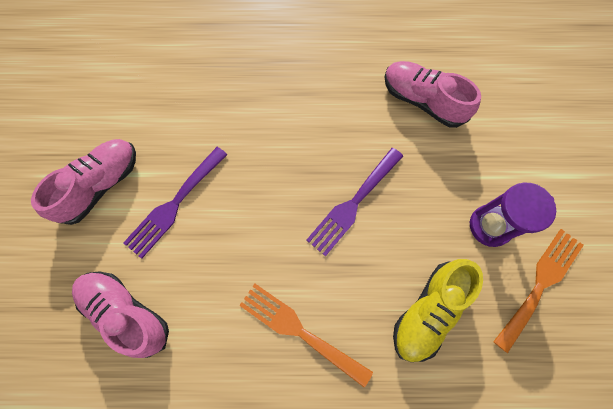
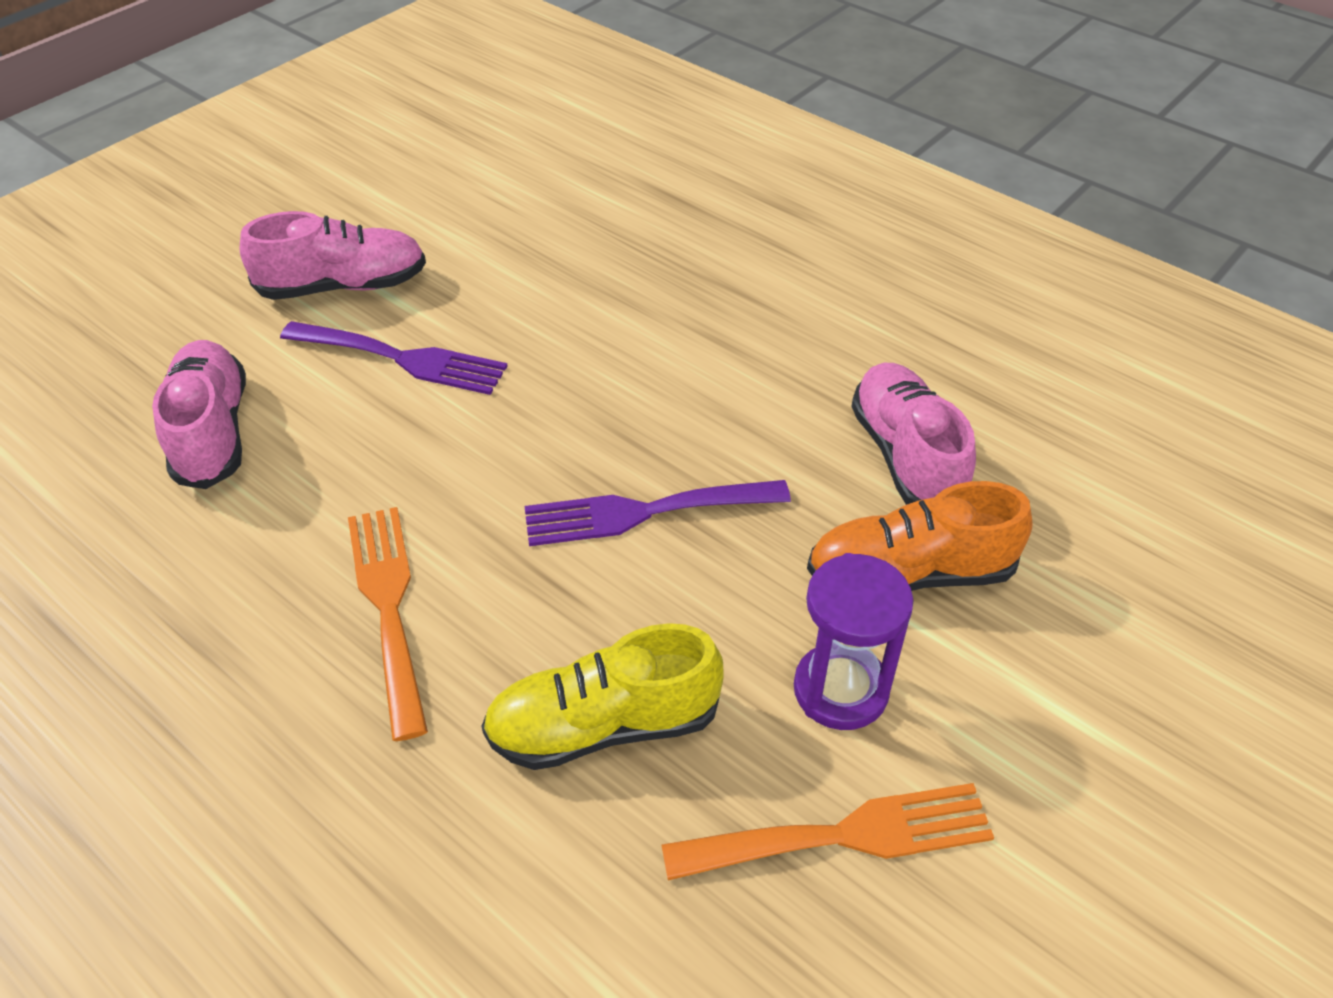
camera: 40 degrees right, 25 degrees down
purple fork [123,147,228,259] -> purple fork turned 150 degrees counterclockwise [280,321,508,395]
none -> orange shoe [807,481,1033,591]

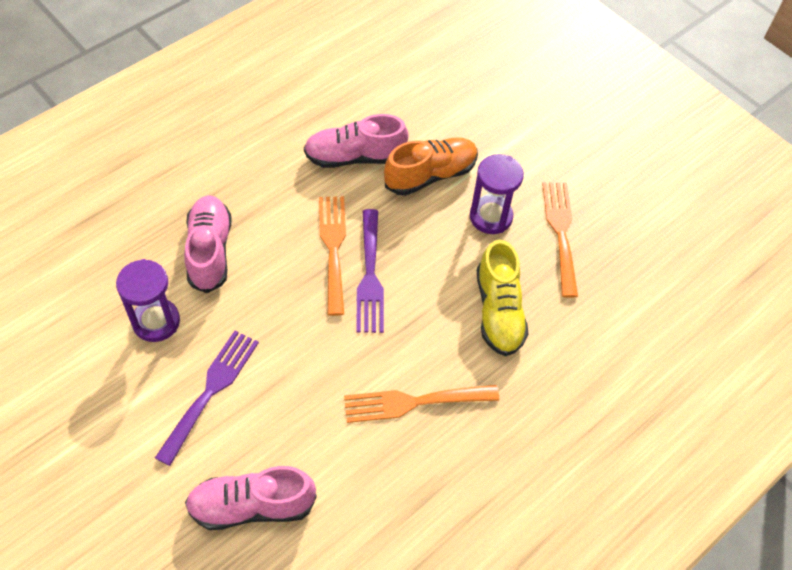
camera: 85 degrees left, 10 degrees up
pink shoe [240,211,426,300] -> pink shoe moved to [184,195,232,293]
orange shoe [807,481,1033,591] -> orange shoe turned 120 degrees counterclockwise [384,137,478,196]
none -> purple hourglass [116,259,180,342]
none -> orange fork [319,196,346,316]

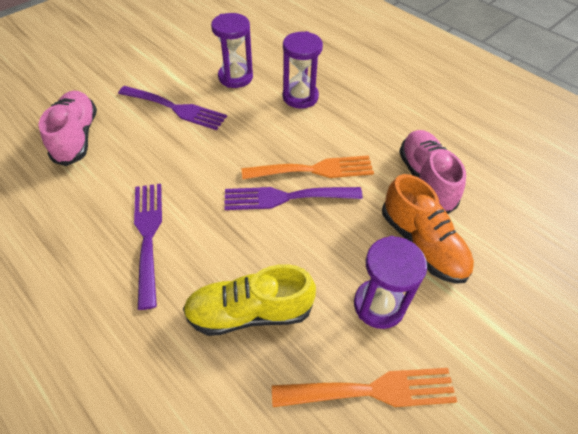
camera: 90 degrees right, 5 degrees down
pink shoe [184,195,232,293] -> purple hourglass [283,31,323,109]
orange fork [344,385,499,423] -> purple fork [134,184,162,310]

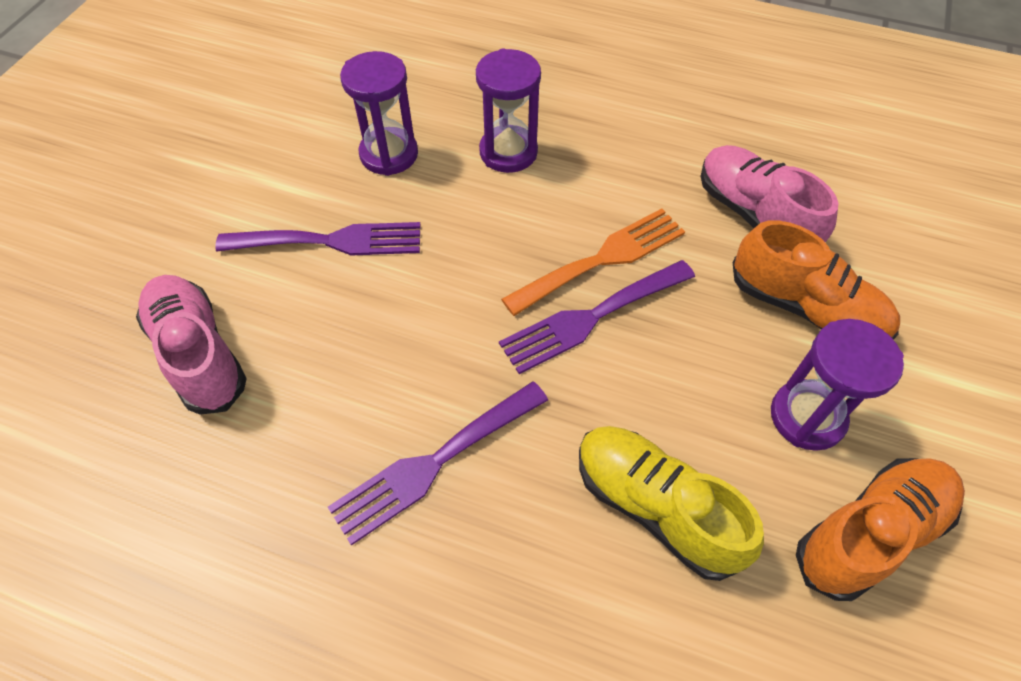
camera: 25 degrees left, 5 degrees up
purple fork [134,184,162,310] -> purple fork turned 90 degrees counterclockwise [328,381,548,546]
yellow shoe [183,264,316,336] -> yellow shoe turned 75 degrees clockwise [579,426,764,581]
orange fork [272,368,457,407] -> orange shoe [796,458,965,601]

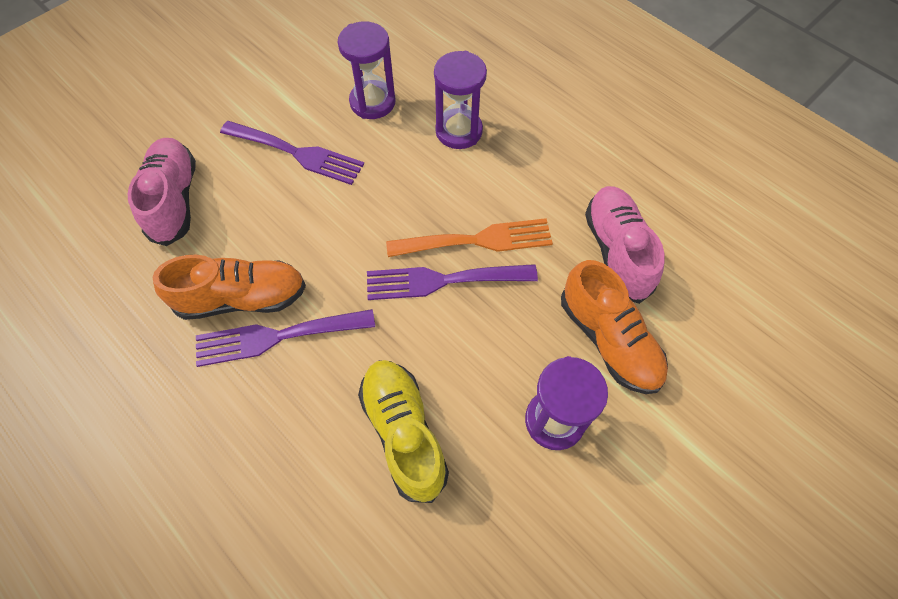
camera: 25 degrees right, 5 degrees up
orange shoe [796,458,965,601] -> orange shoe moved to [152,255,306,320]

